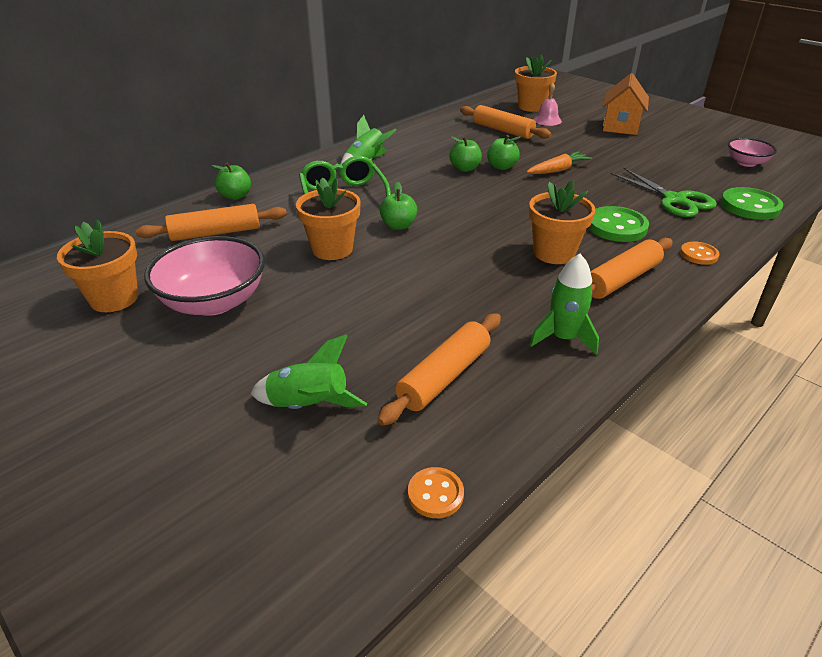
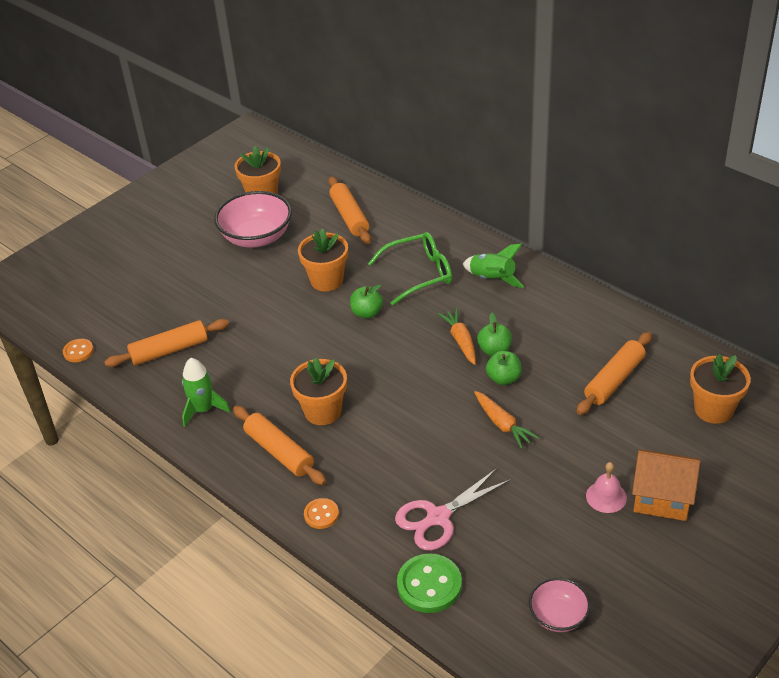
camera: 90 degrees right, 5 degrees up
green apple [212,162,251,200] -> none
green rocket [250,335,367,409] -> none
orange rolling pin [377,313,501,426] -> orange rolling pin turned 60 degrees counterclockwise [104,319,229,367]
pink bell [533,82,562,126] -> pink bell moved to [586,462,627,513]
green button [588,206,649,242] -> none
green scissors [611,167,717,217] -> pink scissors [395,468,511,551]
none -> orange carrot [438,308,476,365]

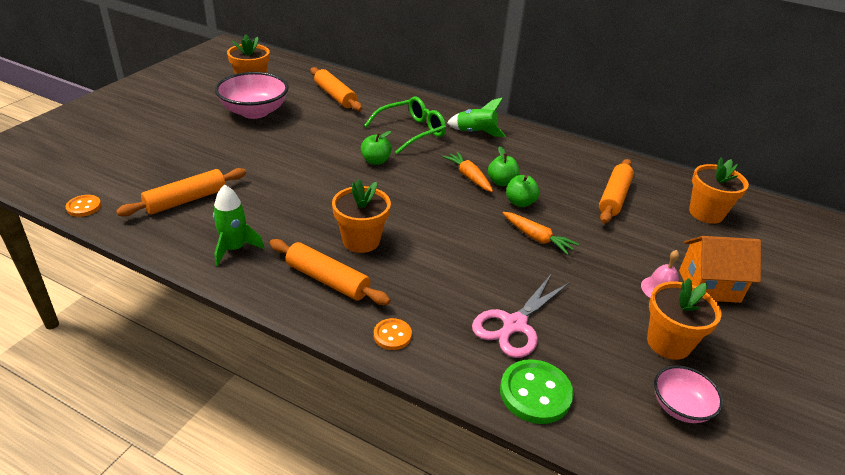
camera: 20 degrees left, 5 degrees down
orange flower pot [298,228,348,291] -> orange flower pot moved to [647,278,721,360]

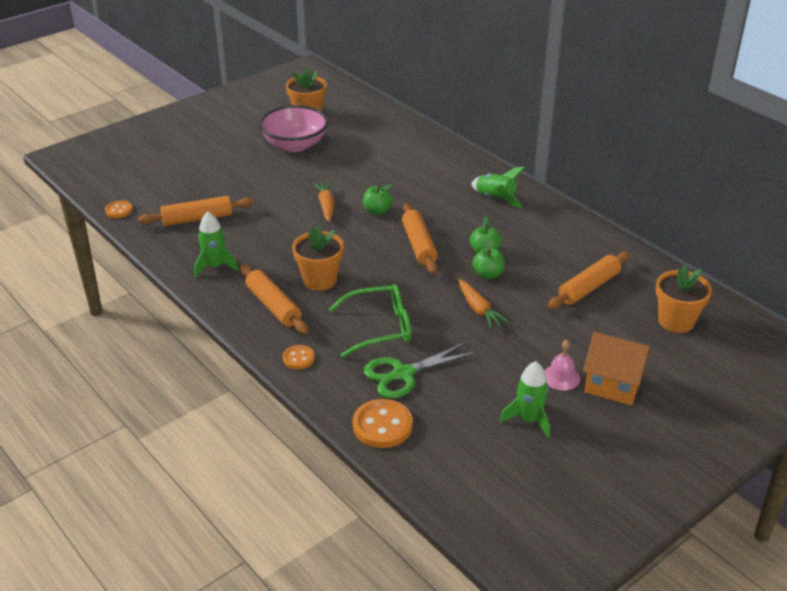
camera: 25 degrees right, 0 degrees up
orange rolling pin [311,67,362,111] -> orange rolling pin moved to [402,203,438,274]
green glasses [364,97,446,155] -> green glasses moved to [329,284,412,358]
orange carrot [442,152,493,192] -> orange carrot moved to [313,181,334,222]
pink scissors [472,275,570,358] -> green scissors [364,342,476,399]
green button [500,359,574,424] -> orange button [353,399,413,448]
orange flower pot [647,278,721,360] -> green rocket [500,361,550,438]
pink bowl [654,365,723,423] -> none

